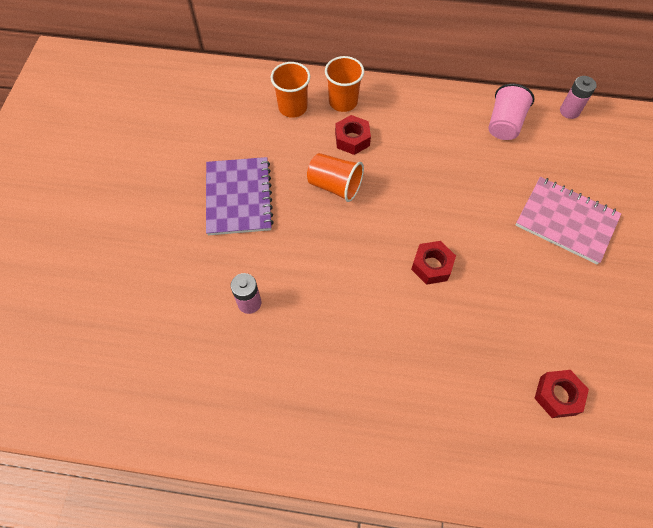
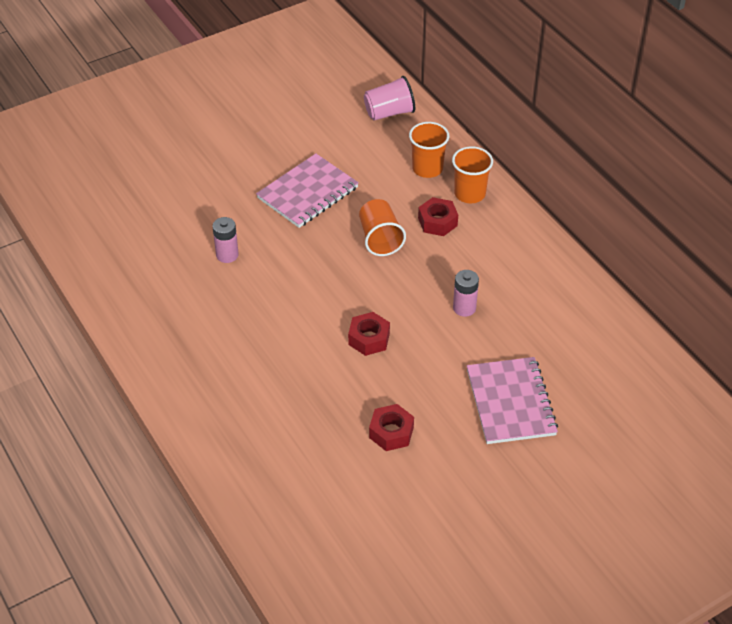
camera: 50 degrees right, 15 degrees down
purple notebook [206,157,274,235] -> pink notebook [256,154,359,228]
pink cup [488,84,535,140] -> pink cup moved to [364,76,415,120]
red nut [534,370,589,418] -> red nut moved to [369,404,414,451]
pink battery [560,76,597,119] -> pink battery moved to [453,270,479,317]

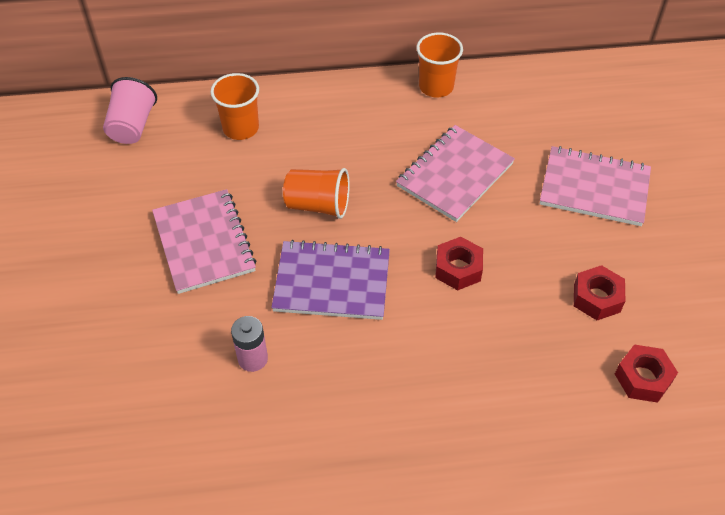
camera: 65 degrees left, 5 degrees up
red nut [418,197,458,236] -> red nut moved to [615,345,678,403]
orange cup [452,146,493,203] -> orange cup moved to [417,32,463,97]
pink battery [453,270,479,317] -> pink notebook [396,125,515,222]
none -> purple notebook [271,240,390,320]

